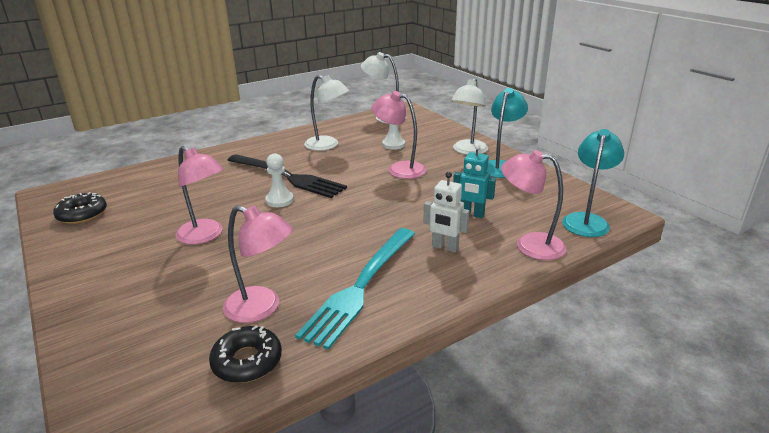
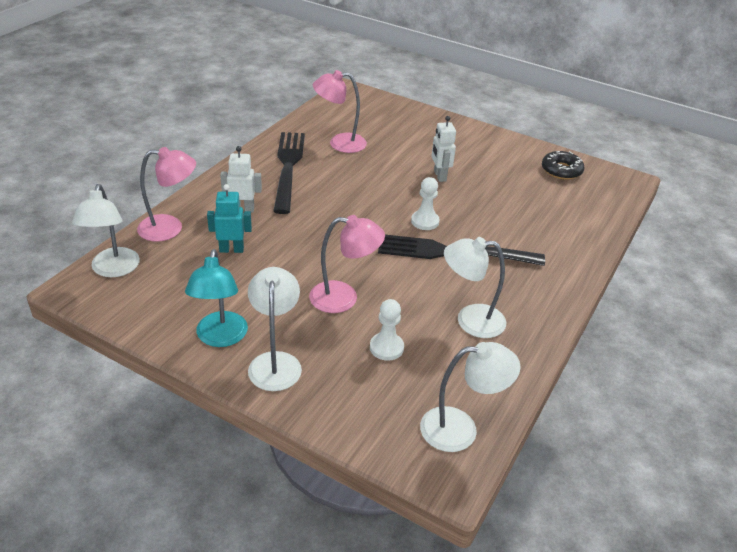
camera: 150 degrees right, 10 degrees up
pink lamp [175,146,224,244] -> white robot [432,116,456,182]
black donut [209,326,282,383] -> none
turquoise fork [295,228,415,350] -> black fork [273,132,305,214]
turquoise lamp [562,129,624,237] -> white lamp [72,184,140,277]

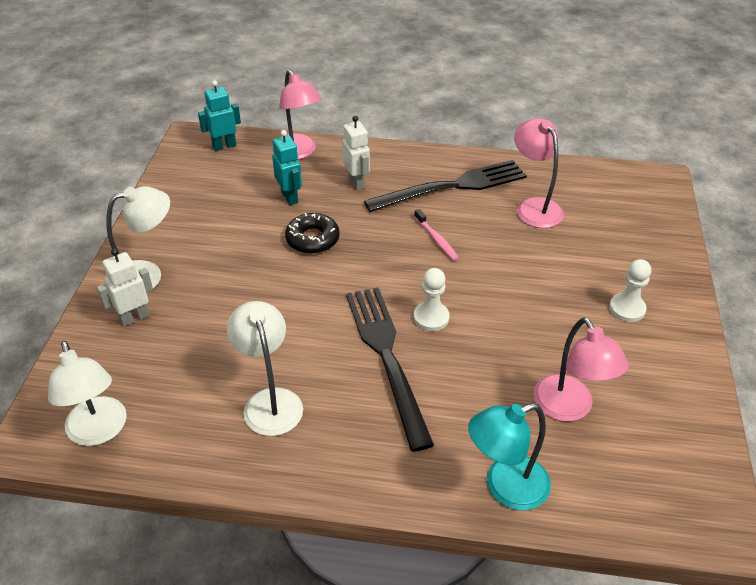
camera: 70 degrees right, 5 degrees up
white lamp [72,184,140,277] -> turquoise robot [198,80,241,151]
turquoise lamp [185,249,248,347] -> turquoise lamp moved to [468,403,551,510]
pink lamp [309,215,385,313] -> pink lamp moved to [533,317,629,422]
white pawn [370,299,404,361] -> white pawn moved to [609,259,651,322]
white robot [432,116,456,182] -> white robot moved to [97,249,153,327]
black donut [542,151,585,180] -> black donut moved to [285,213,340,254]
none -> pink toothbrush [414,209,459,261]

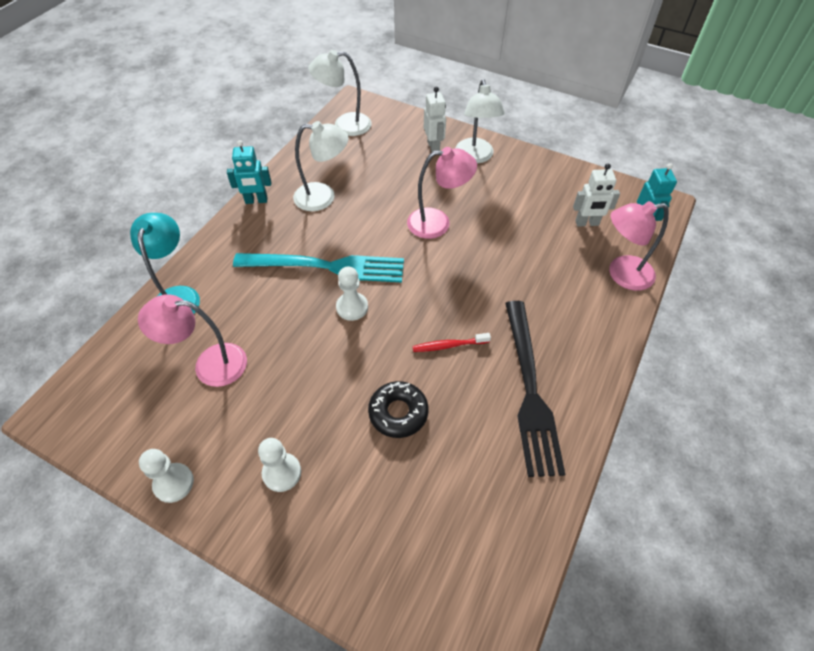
camera: 110 degrees right, 10 degrees up
turquoise robot [272,130,302,205] -> turquoise robot moved to [227,140,271,204]
black donut [285,213,340,254] -> black donut moved to [368,381,429,438]
white robot [342,116,370,190] -> white robot moved to [573,164,620,226]
black fork [346,287,434,452] -> turquoise fork [233,253,404,282]
pink toothbrush [414,209,459,261] -> red toothbrush [412,333,491,352]
pink lamp [514,118,564,228] -> pink lamp moved to [407,147,477,239]
none -> white pawn [139,449,194,503]

